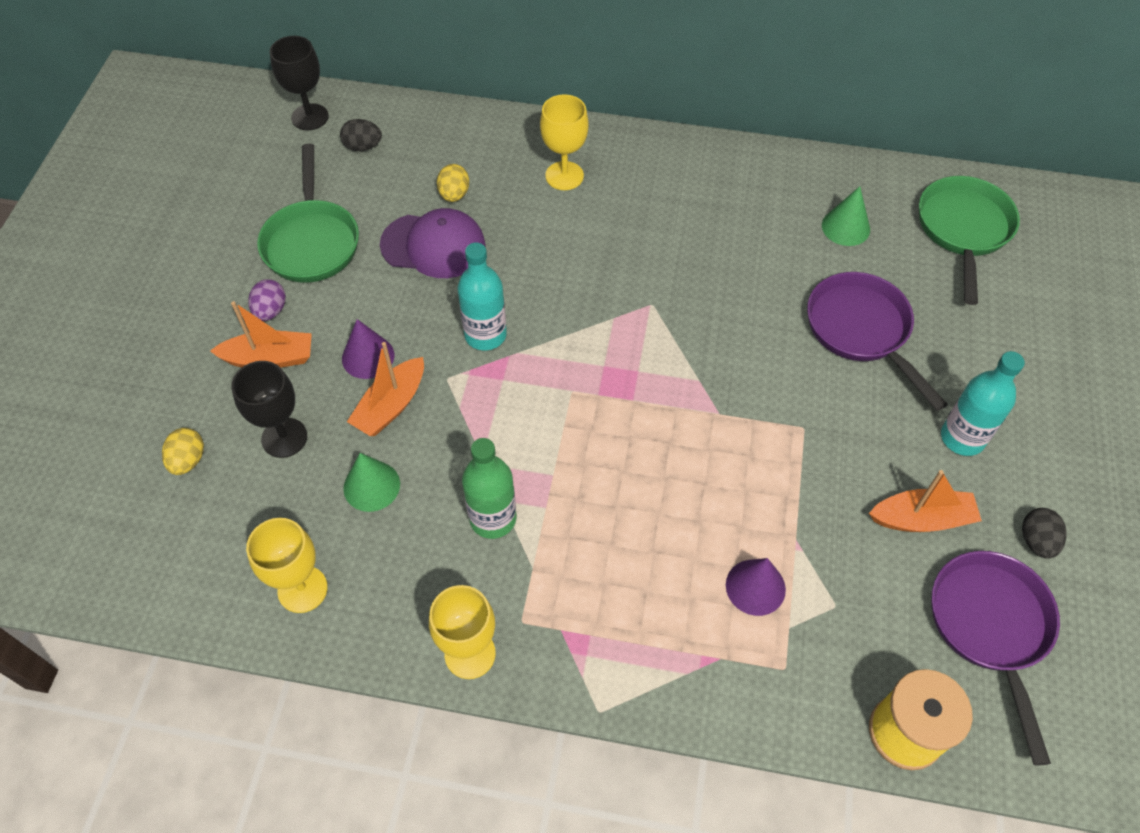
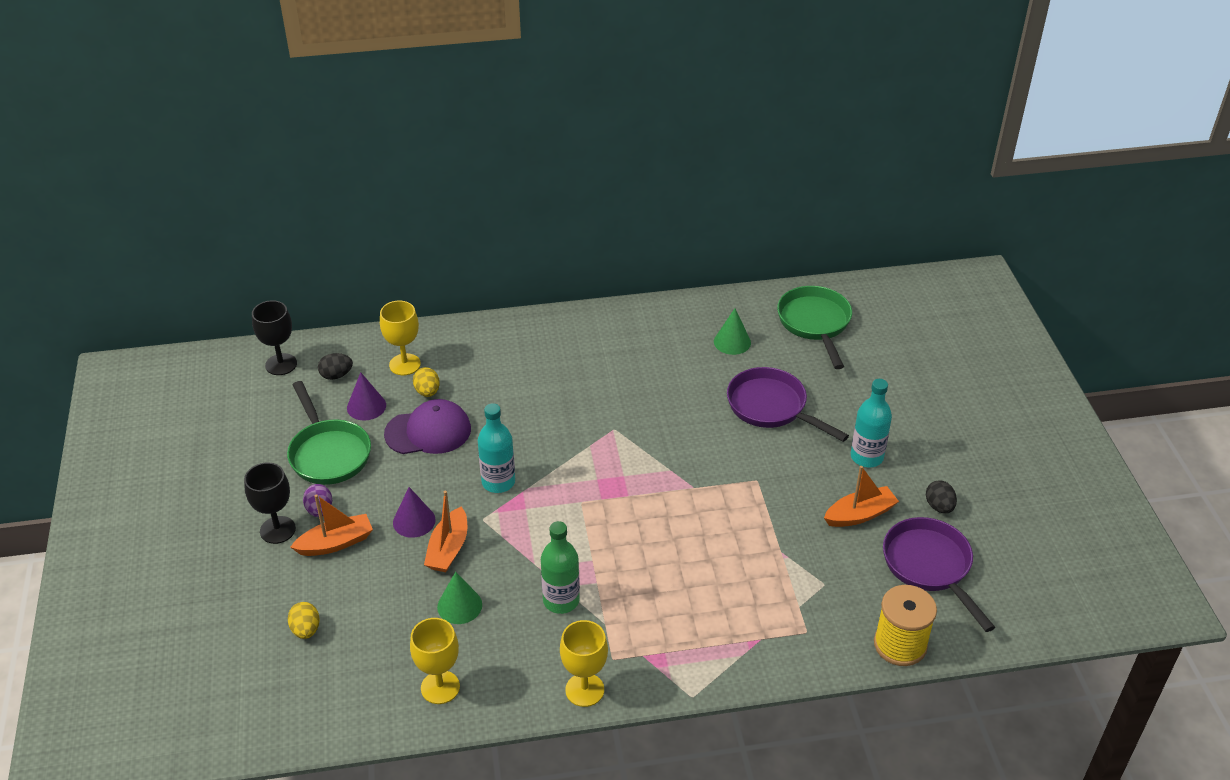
camera: 20 degrees left, 15 degrees down
black goblet [231,361,307,458] -> black goblet moved to [244,463,296,544]
yellow goblet [540,94,589,190] -> yellow goblet moved to [380,301,421,375]
purple cone [726,558,786,616] -> purple cone moved to [347,372,386,421]

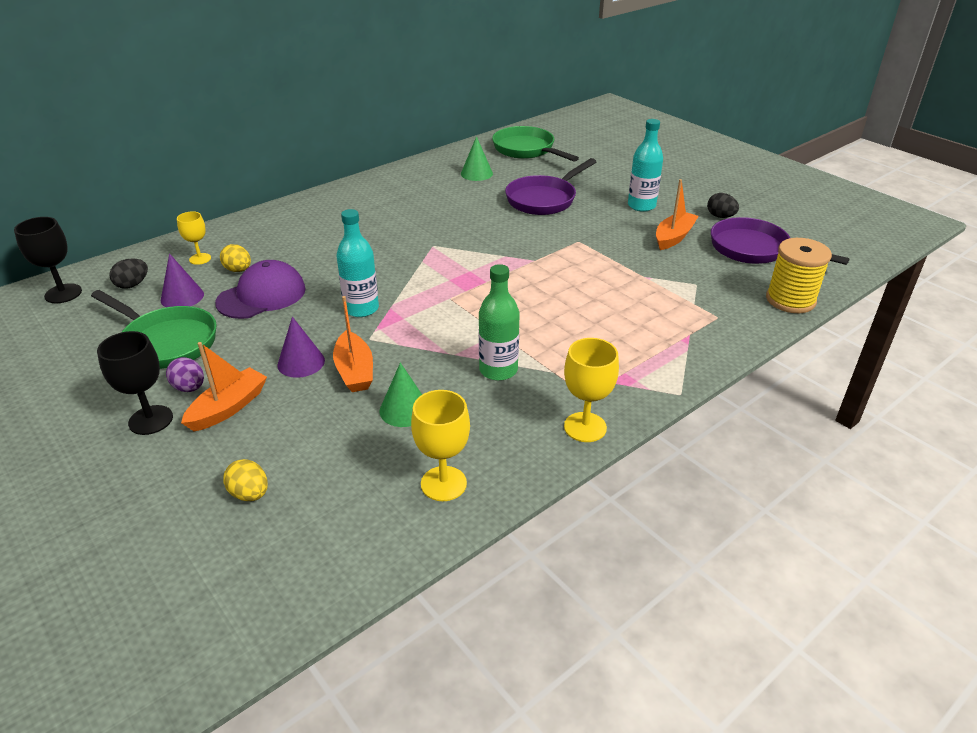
camera: 30 degrees left, 5 degrees down
yellow goblet [380,301,421,375] -> yellow goblet [177,211,211,265], size x0.66
purple pan [727,367,849,442] -> purple pan turned 60 degrees counterclockwise [505,158,596,215]

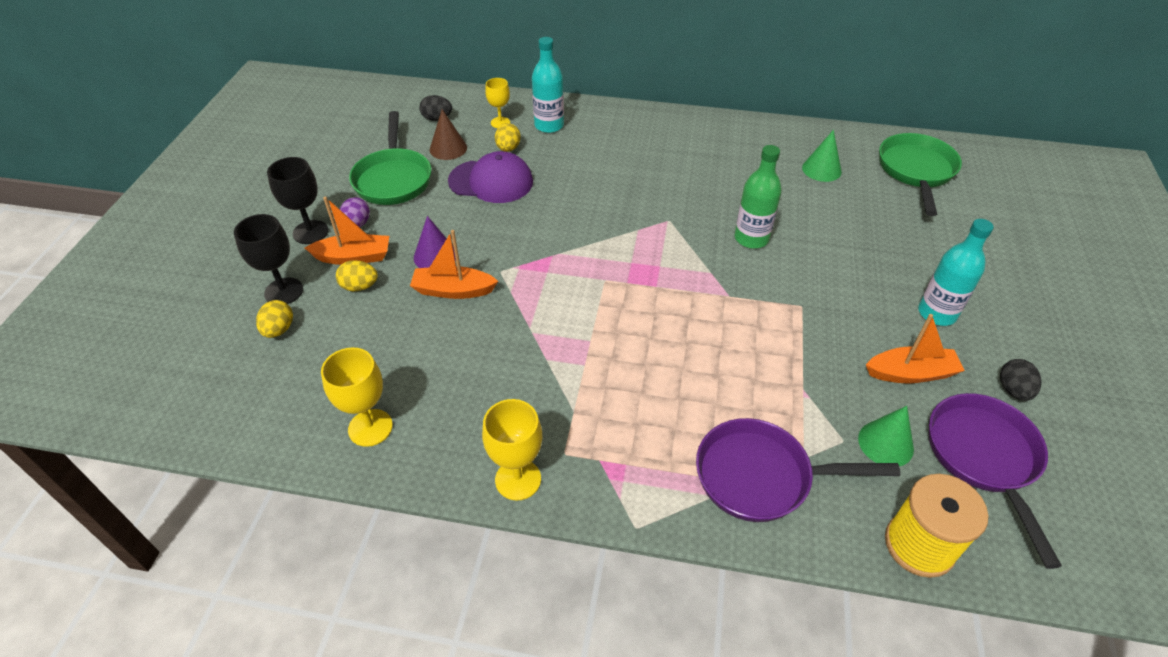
camera: 50 degrees right, 10 degrees up
black goblet [14,217,82,303] -> black goblet moved to [234,214,303,304]
purple cone [161,253,204,307] -> brown cone [430,109,467,160]
orange boat [333,296,373,392] -> orange boat turned 60 degrees clockwise [410,230,498,299]
turquoise bottle [336,209,379,317] -> turquoise bottle moved to [532,37,564,133]
green cone [379,362,422,427] -> green cone moved to [858,406,914,466]
green bottle [479,264,520,381] -> green bottle moved to [735,145,781,249]
purple pan [505,158,596,215] -> purple pan moved to [696,418,900,522]
none -> yellow egg [336,260,378,291]

